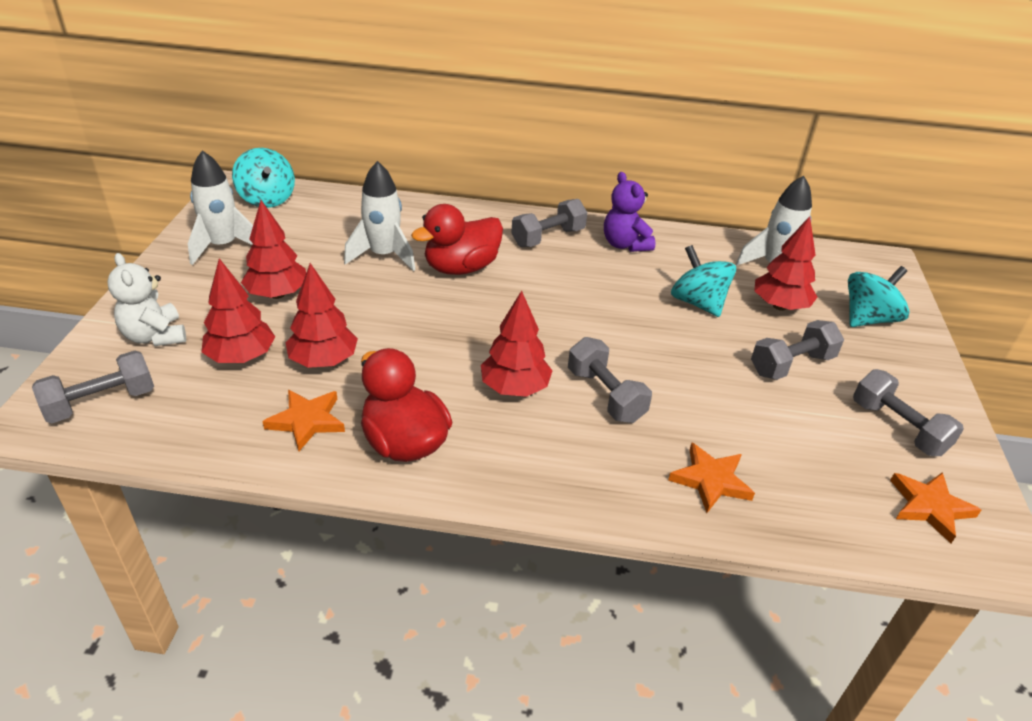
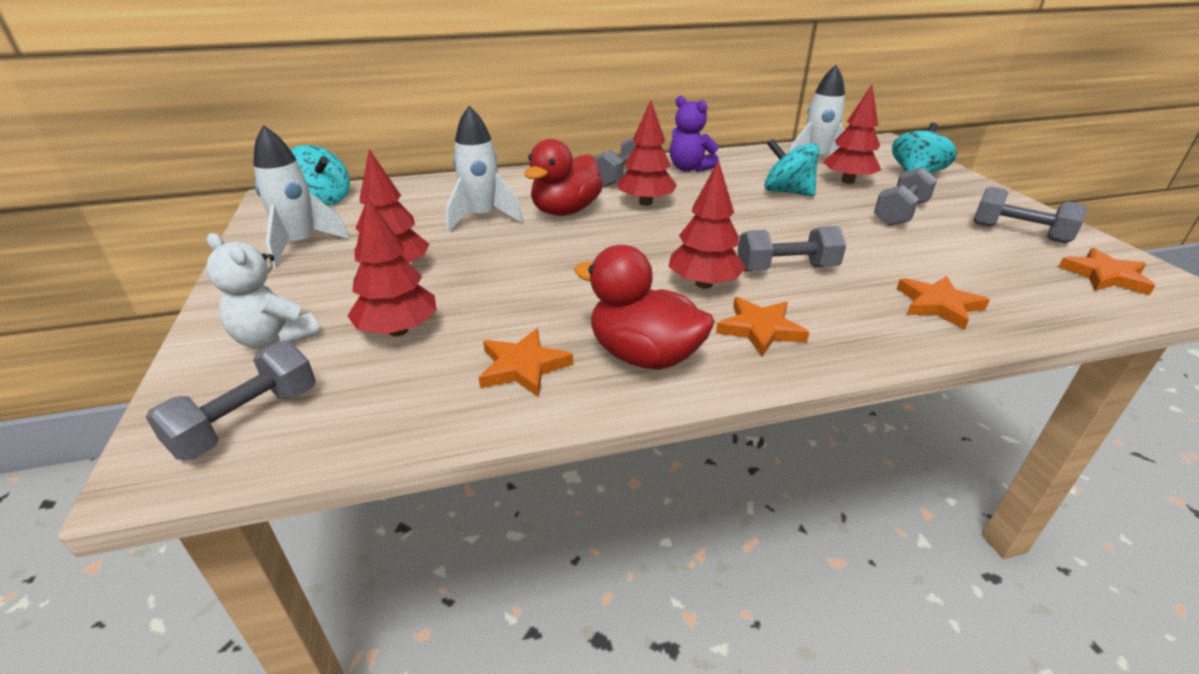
camera: 20 degrees left, 5 degrees down
red tree [286,263,358,368] -> red tree moved to [618,100,677,206]
grey dumbbell [568,337,652,423] -> grey dumbbell turned 45 degrees counterclockwise [737,226,846,272]
none -> orange star [716,297,809,357]

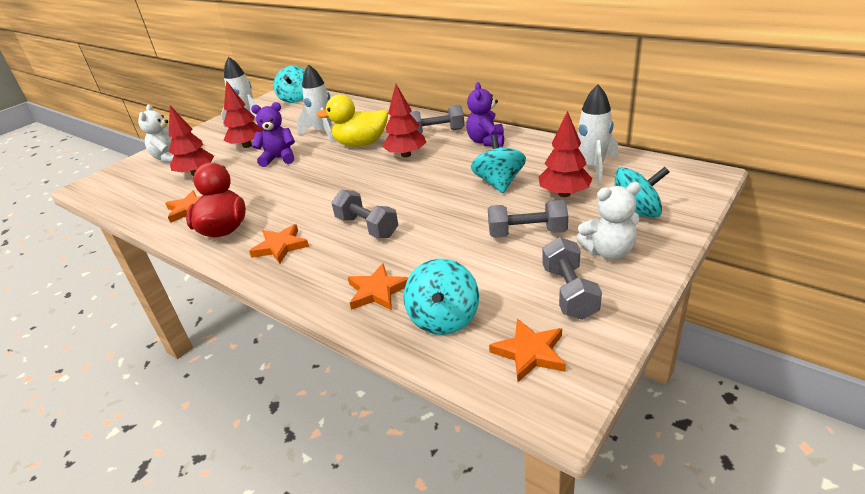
camera: 55 degrees right, 0 degrees up
grey dumbbell [145,341,316,460] -> none
red duck [524,139,603,216] -> yellow duck [316,94,388,147]
red tree [668,160,746,289] -> none
none -> purple teddy bear [251,102,295,167]
none -> turquoise spinning top [403,258,479,335]
none -> white teddy bear [577,182,641,260]

